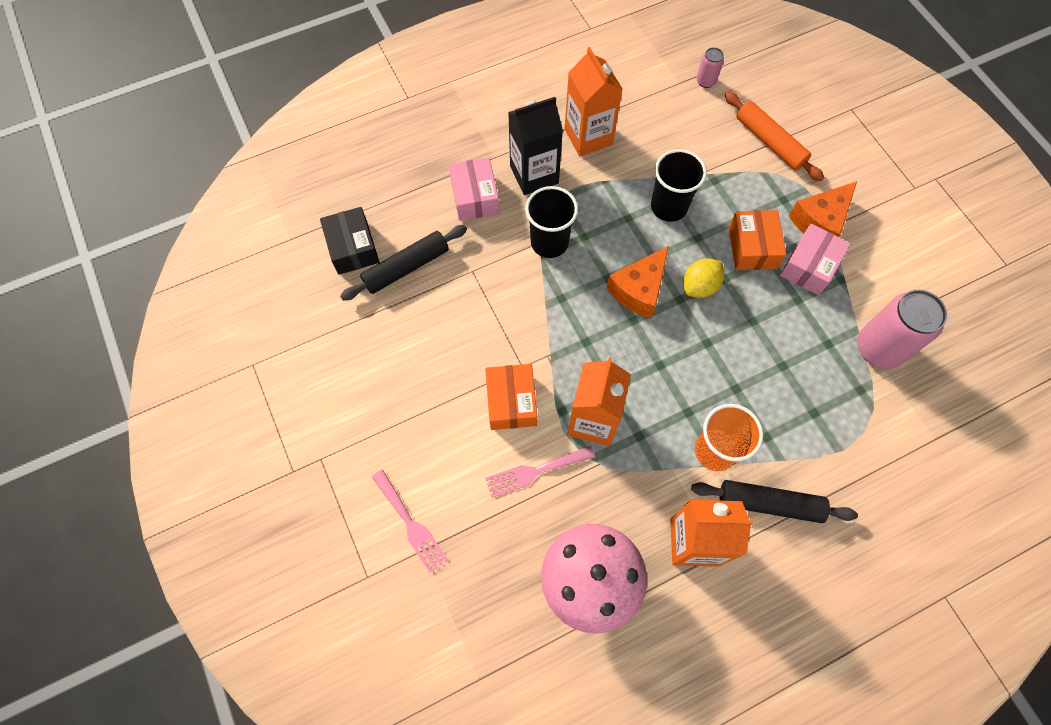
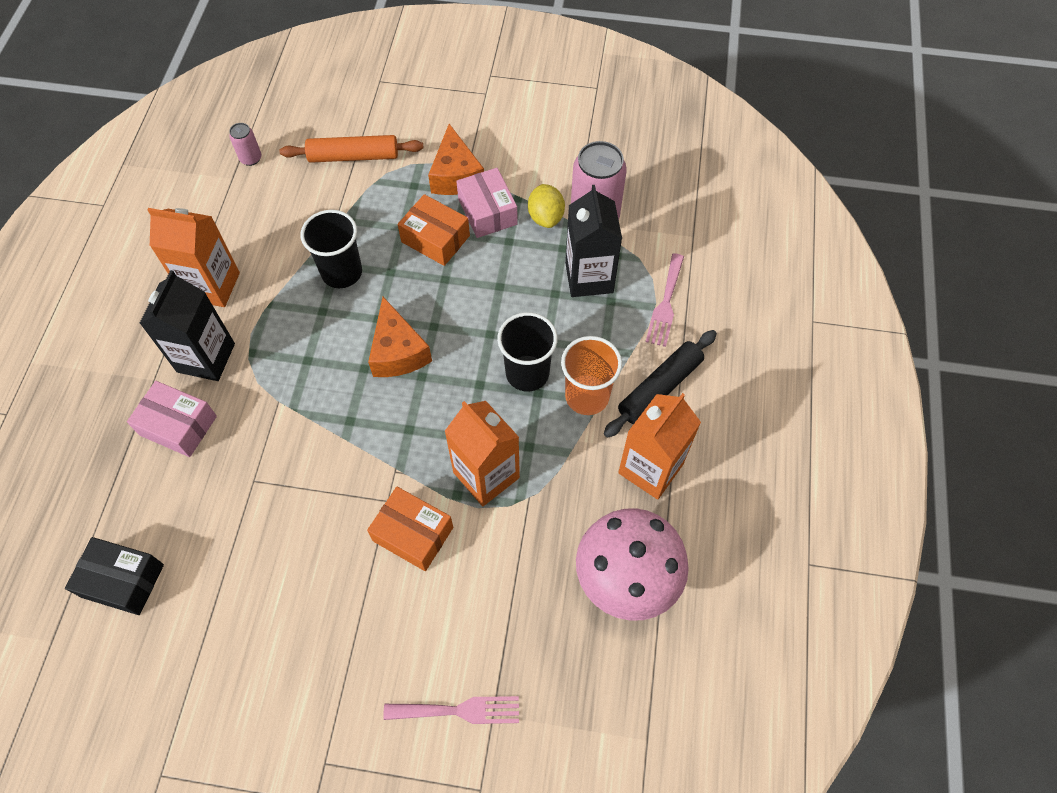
camera: 55 degrees left, 5 degrees down
black rolling pin [340,225,467,301] -> none
pink fork [485,446,595,498] -> pink fork moved to [646,253,684,347]
black cup [525,186,578,258] -> black cup moved to [497,312,558,392]
yellow lemon [684,258,724,298] -> yellow lemon moved to [528,184,565,228]
none -> black carton [565,185,622,297]

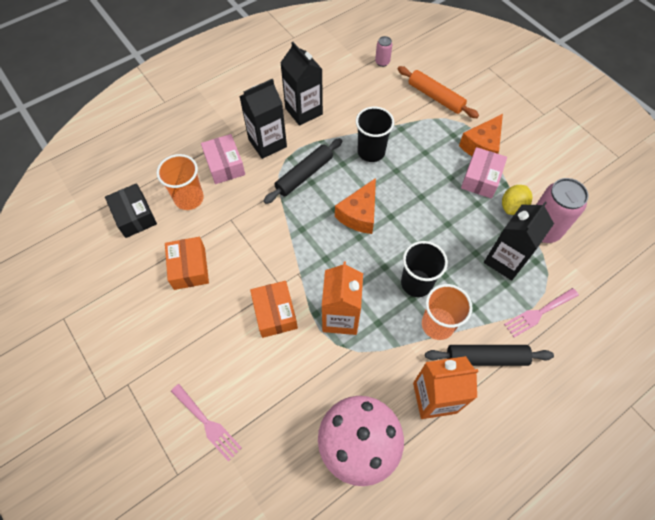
camera: 45 degrees right, 0 degrees up
orange carton [148,208,240,307] -> black carton [280,42,323,126]
orange box [398,194,470,266] -> orange box moved to [165,237,209,290]
none -> orange cup [157,154,204,210]
none -> black rolling pin [264,138,342,204]

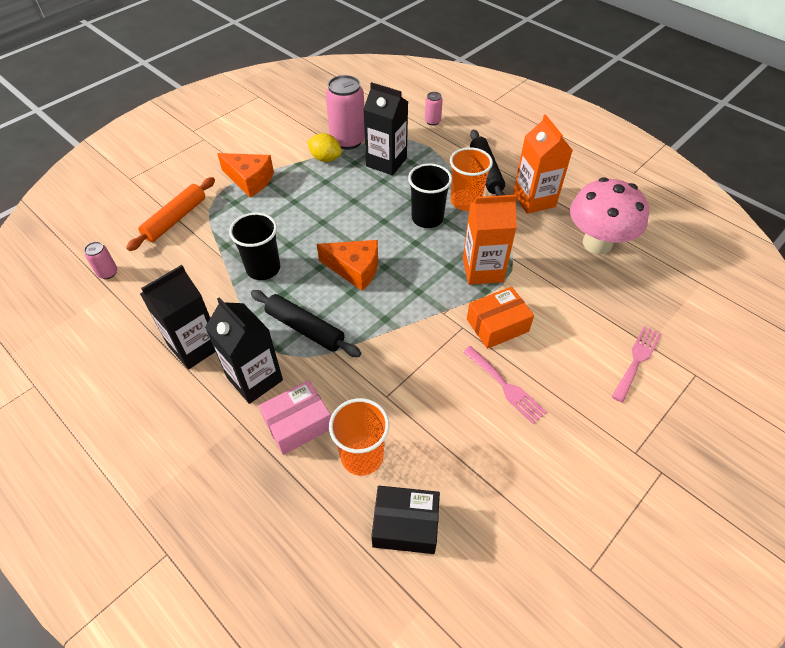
camera: 100 degrees left, 10 degrees down
black box [105,183,157,238] -> black box turned 45 degrees clockwise [371,486,440,554]
orange box [165,237,209,290] -> none
pink box [461,147,507,198] -> none
pink fork [504,288,579,337] -> pink fork moved to [463,346,547,424]
none -> pink can [425,92,443,126]

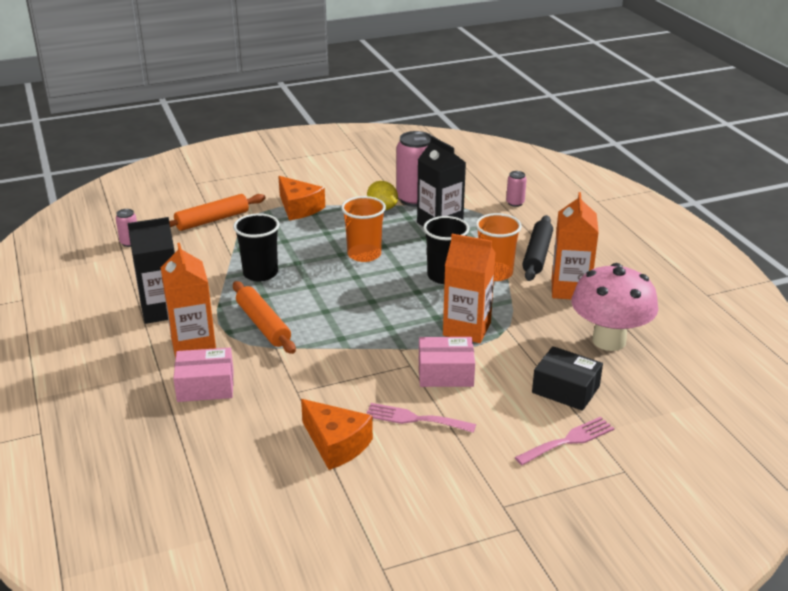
camera: 25 degrees right, 20 degrees down
black carton [205,297,283,404] -> orange carton [161,243,216,359]
black rolling pin [251,290,361,357] -> orange rolling pin [233,281,296,354]
orange cheese [317,240,378,291] -> orange cheese moved to [301,399,373,470]
orange cup [329,398,389,476] -> orange cup moved to [341,196,386,262]
black box [371,486,440,554] -> black box moved to [532,346,603,411]
pink fork [463,346,547,424] -> pink fork turned 120 degrees clockwise [366,403,476,433]
orange box [467,287,534,349] -> pink box [419,337,475,387]

